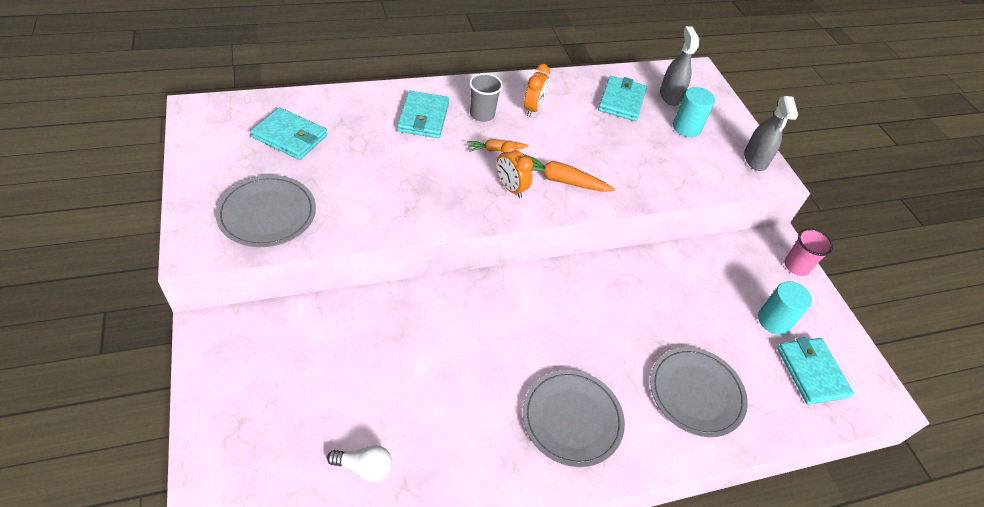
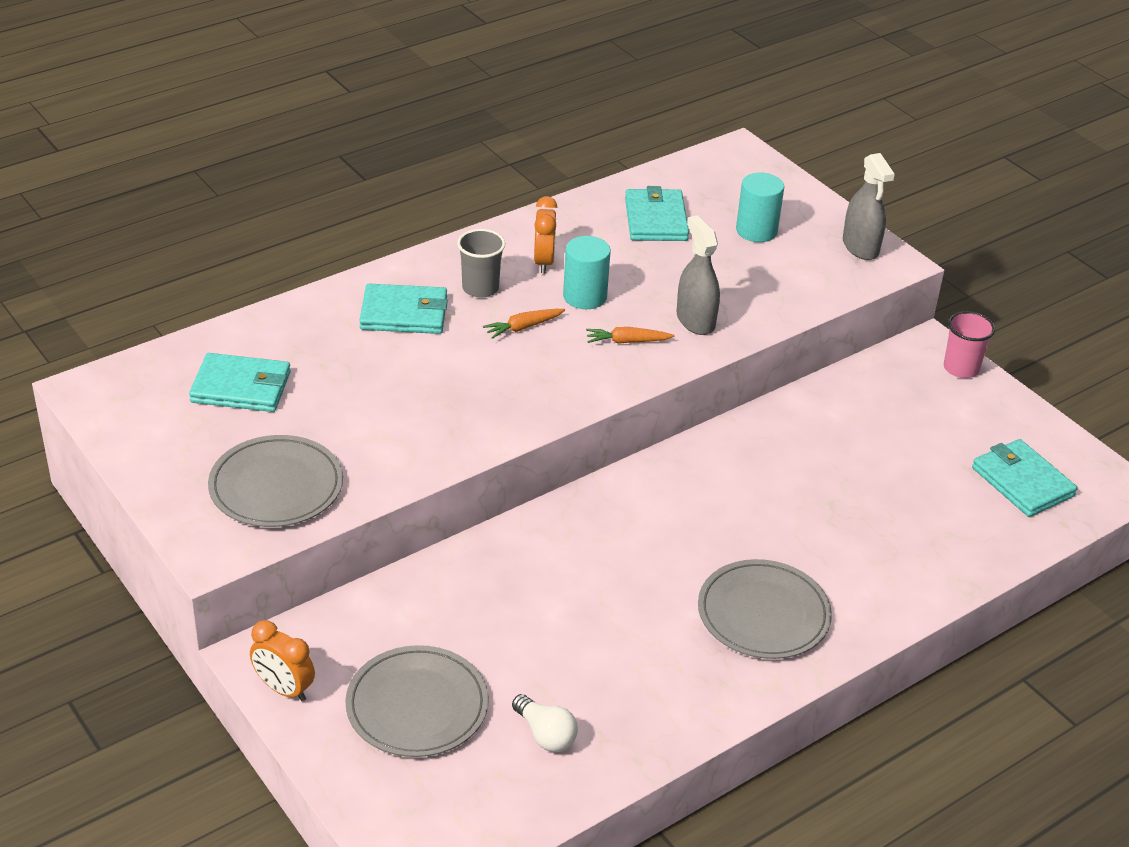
camera: 15 degrees left, 10 degrees down
white light bulb [327,445,392,482] -> white light bulb turned 60 degrees clockwise [512,694,578,752]
turquoise wallet [397,91,449,138] -> turquoise wallet turned 75 degrees counterclockwise [359,284,448,334]
orange clock [496,141,533,198] -> orange clock moved to [250,620,315,701]
orange carrot [523,154,615,192] -> orange carrot [586,327,674,344], size x0.62
grey plate [650,347,748,437] -> grey plate moved to [345,645,489,757]
grey spray bottle [660,26,699,106] -> grey spray bottle moved to [677,215,720,335]
turquoise cylinder [758,281,812,335] -> turquoise cylinder moved to [563,236,611,309]

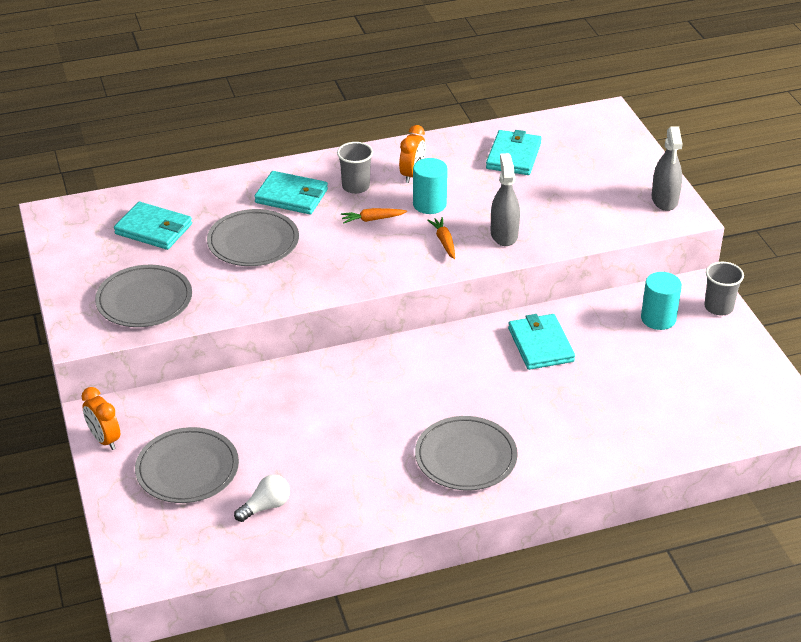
camera: 20 degrees right, 0 degrees up
white light bulb [512,694,578,752] -> white light bulb turned 105 degrees counterclockwise [234,475,290,522]
orange carrot [586,327,674,344] -> orange carrot turned 60 degrees clockwise [427,217,455,259]
turquoise cylinder [736,172,784,242] -> turquoise cylinder moved to [641,272,682,330]
pink cup [944,311,995,378] -> grey cup [704,262,744,315]
turquoise wallet [972,439,1078,517] -> turquoise wallet moved to [508,314,575,370]
none -> grey plate [207,209,299,266]

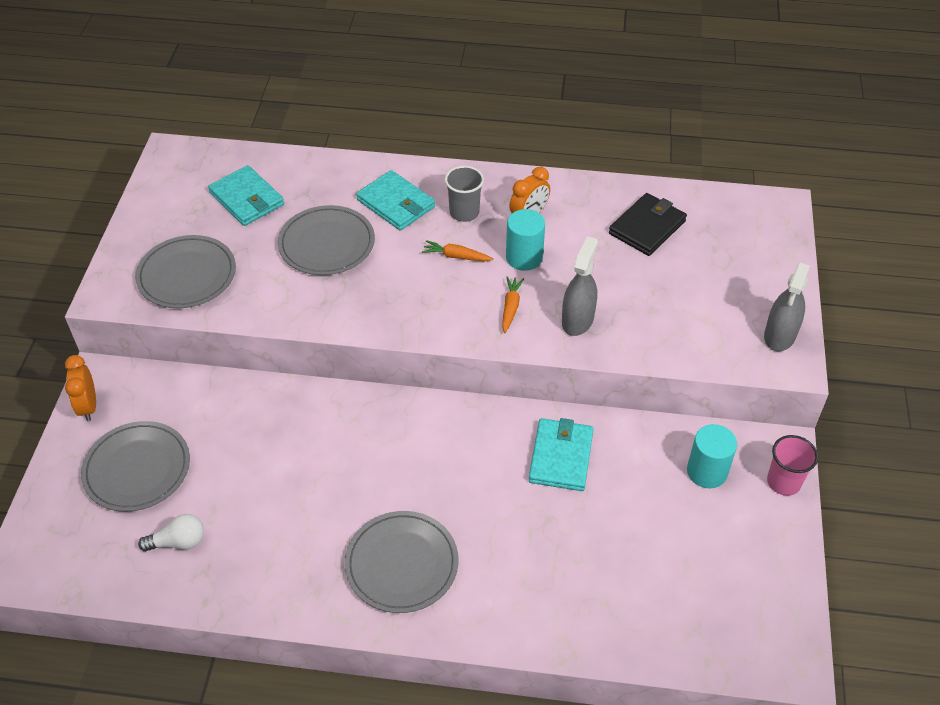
camera: 25 degrees right, 10 degrees up
turquoise wallet [486,130,542,175] -> black wallet [609,193,687,256]
grey cup [704,262,744,315] -> pink cup [767,435,818,496]

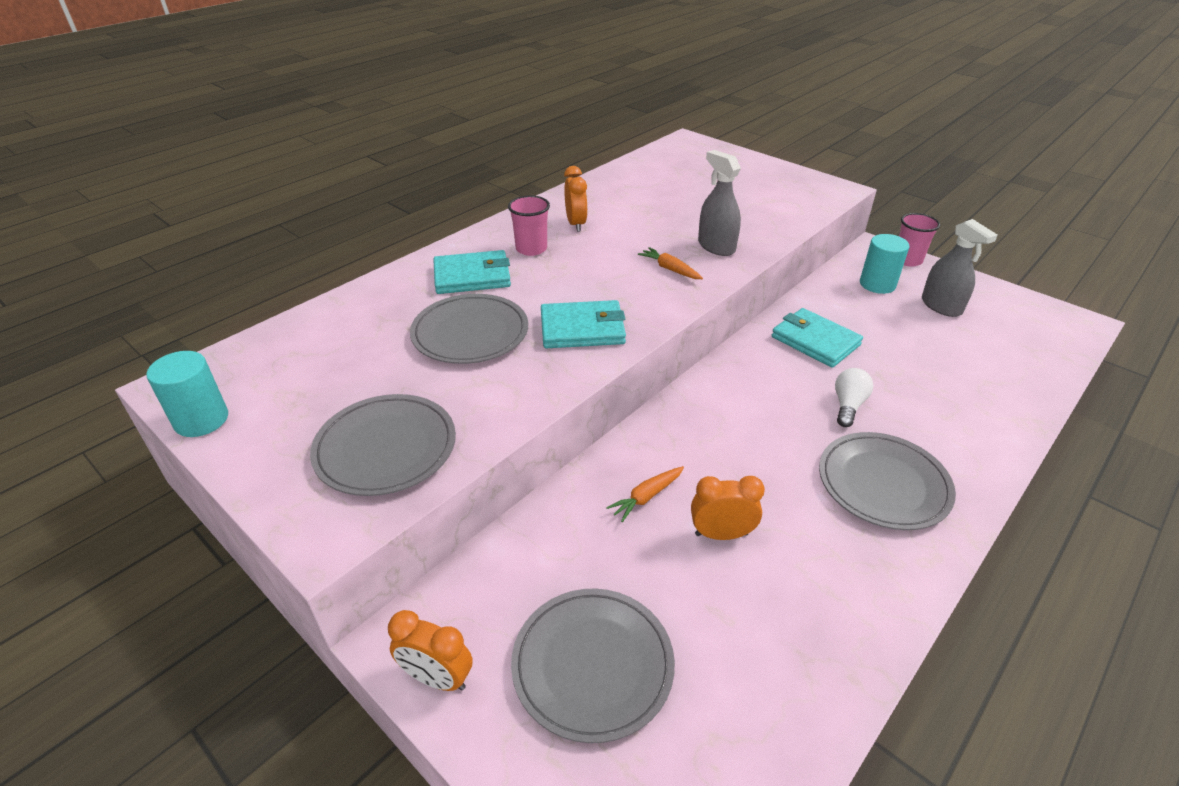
camera: 55 degrees left, 10 degrees down
white light bulb [138,514,204,552] -> white light bulb moved to [835,368,874,427]
turquoise wallet [208,165,284,226] -> turquoise wallet moved to [541,300,626,348]
orange carrot [422,240,493,261] -> orange carrot moved to [606,466,684,522]
grey cup [445,166,484,222] -> pink cup [508,195,550,256]
turquoise cylinder [506,209,545,271] -> turquoise cylinder moved to [146,351,228,437]
black wallet [609,193,687,256] -> none
grey spray bottle [764,263,810,351] -> grey spray bottle moved to [922,219,998,317]
none -> orange clock [691,476,765,540]

